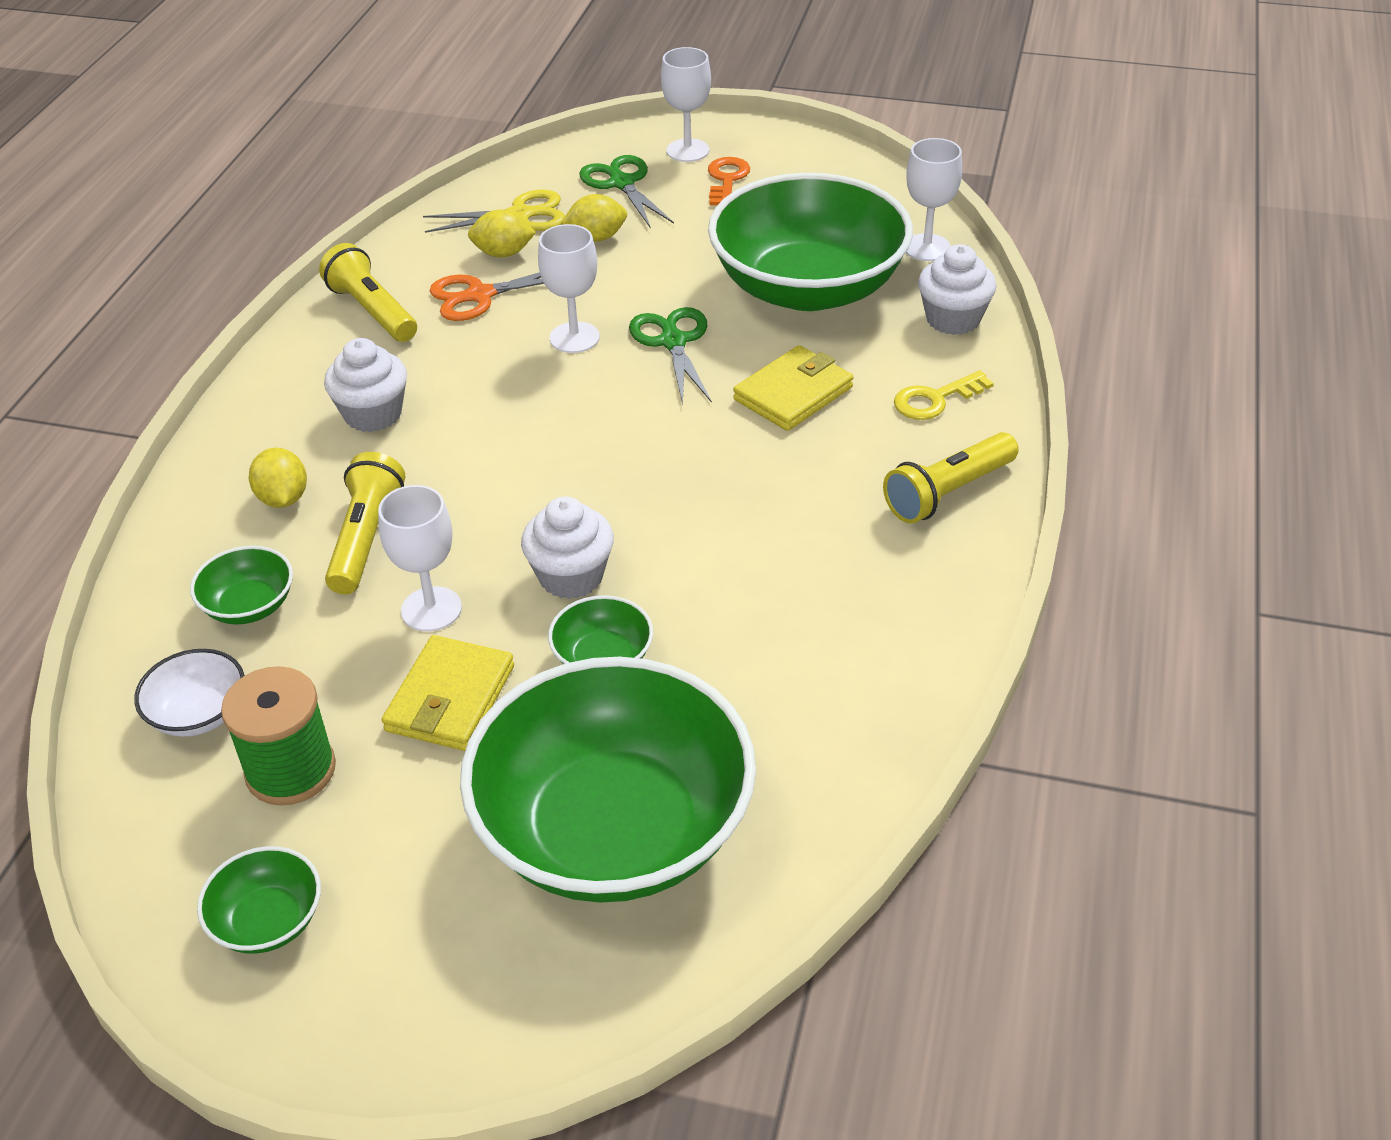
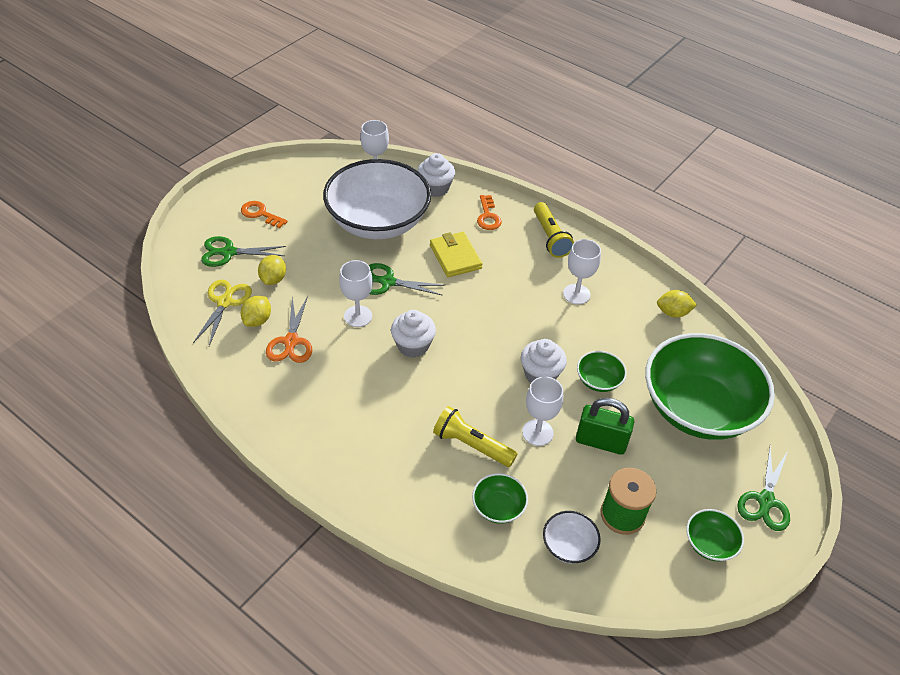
camera: 70 degrees left, 5 degrees up
yellow lemon [249,448,307,508] -> yellow lemon moved to [657,290,697,318]
yellow flashlight [319,243,417,342] -> none
white cupcake [324,338,407,432] -> white cupcake moved to [391,310,436,358]
yellow wallet [382,635,514,751] -> green padlock [576,398,634,455]
white goblet [661,47,711,162] -> white goblet moved to [563,239,601,305]
green bowl [708,173,913,311] -> white bowl [323,159,431,239]
yellow key [894,370,994,420] -> orange key [477,195,502,230]
none -> green scissors [737,446,790,531]

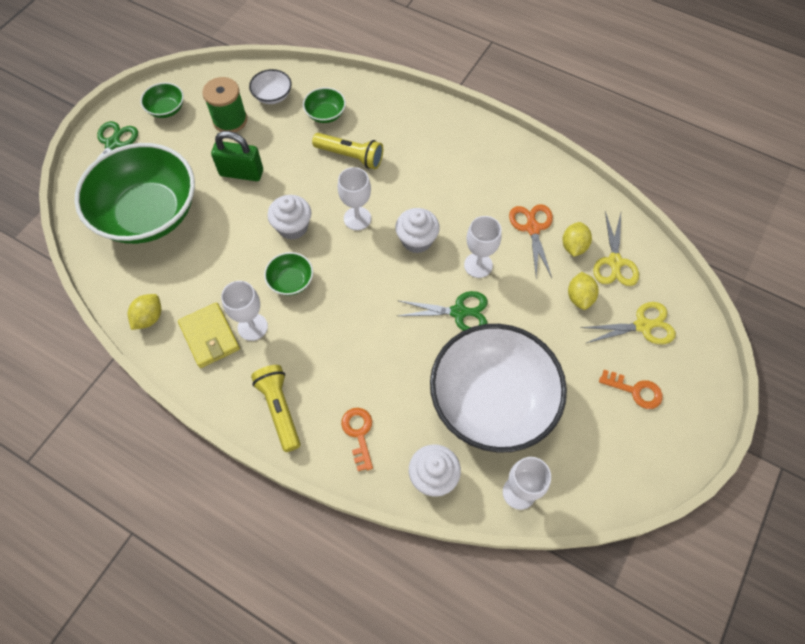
camera: 175 degrees right, 15 degrees up
green scissors [201,236,286,267] -> yellow scissors [581,302,676,344]
yellow wallet [430,232,482,277] -> yellow wallet moved to [178,302,240,368]
white goblet [522,377,563,446] -> white goblet moved to [338,167,371,230]
green bowl [577,351,627,392] -> green bowl moved to [264,252,313,296]
yellow lemon [657,290,697,318] -> yellow lemon turned 60 degrees counterclockwise [128,294,161,330]

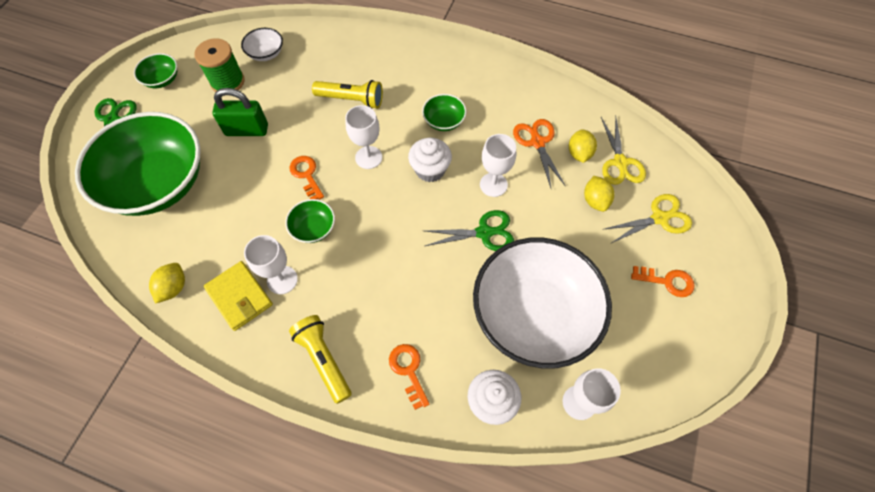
camera: 10 degrees left, 0 degrees up
white cupcake [267,195,311,240] -> orange key [289,156,324,199]
green bowl [303,87,346,123] -> green bowl moved to [422,94,466,131]

